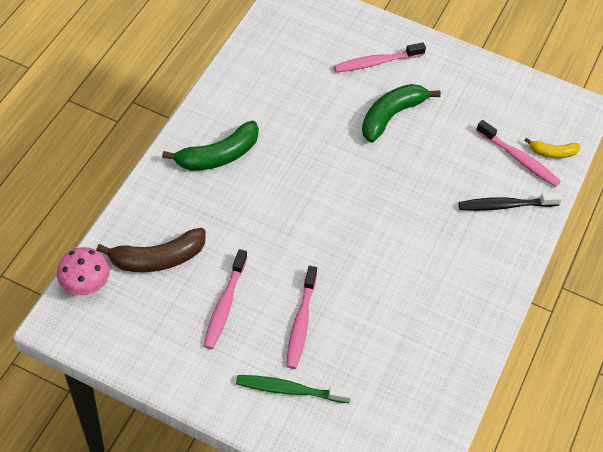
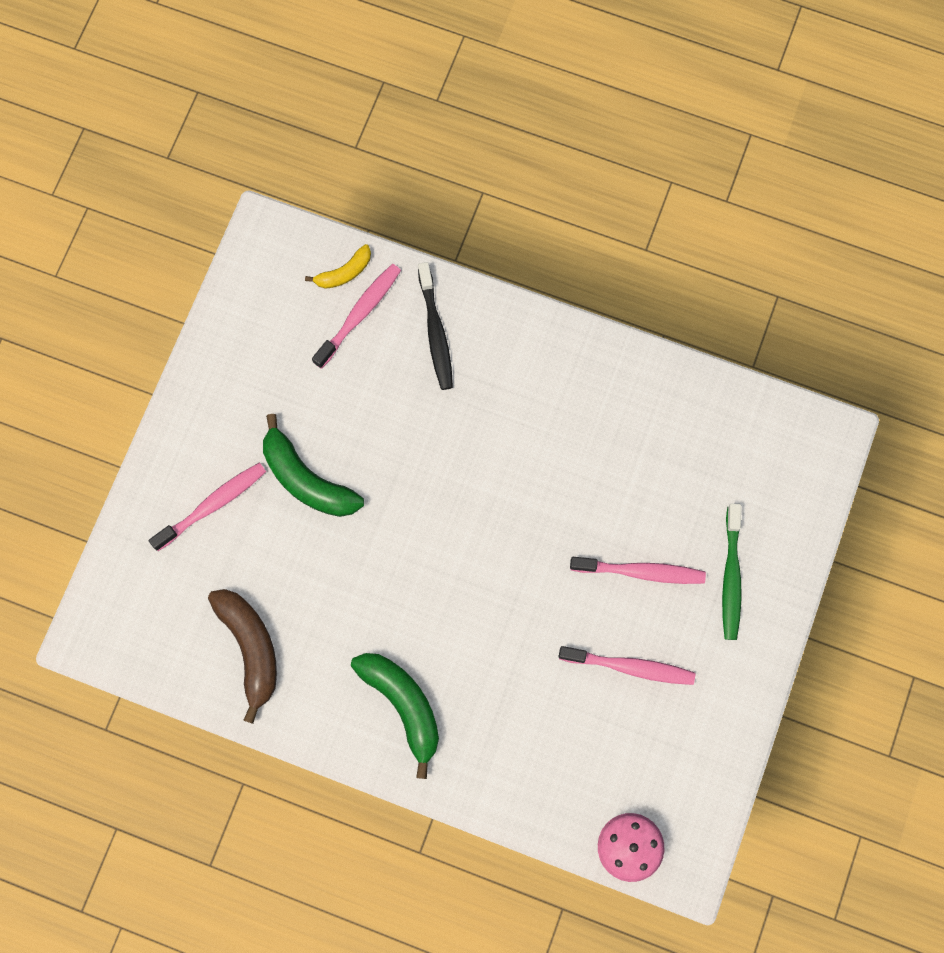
camera: 90 degrees left, 20 degrees up
brown banana [96,228,205,272] -> brown banana moved to [208,589,277,724]
pink toothbrush [334,42,426,73] -> pink toothbrush turned 105 degrees counterclockwise [149,463,266,551]
yellow banana [524,138,580,158] -> yellow banana turned 60 degrees clockwise [305,244,371,289]

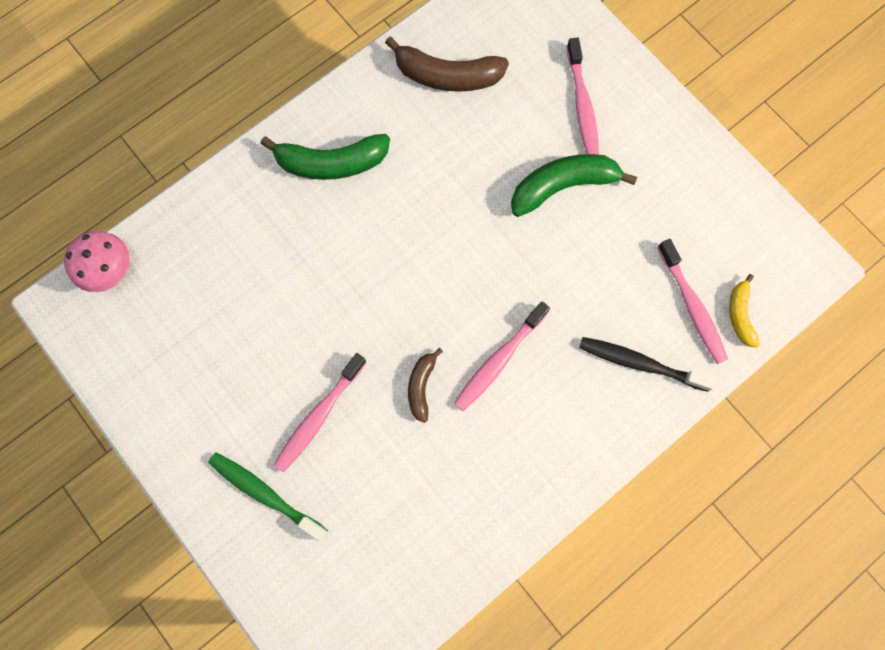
camera: 120 degrees right, 0 degrees up
pink toothbrush [559,646,695,685] -> pink toothbrush moved to [454,302,550,411]
none -> brown banana [408,348,443,423]

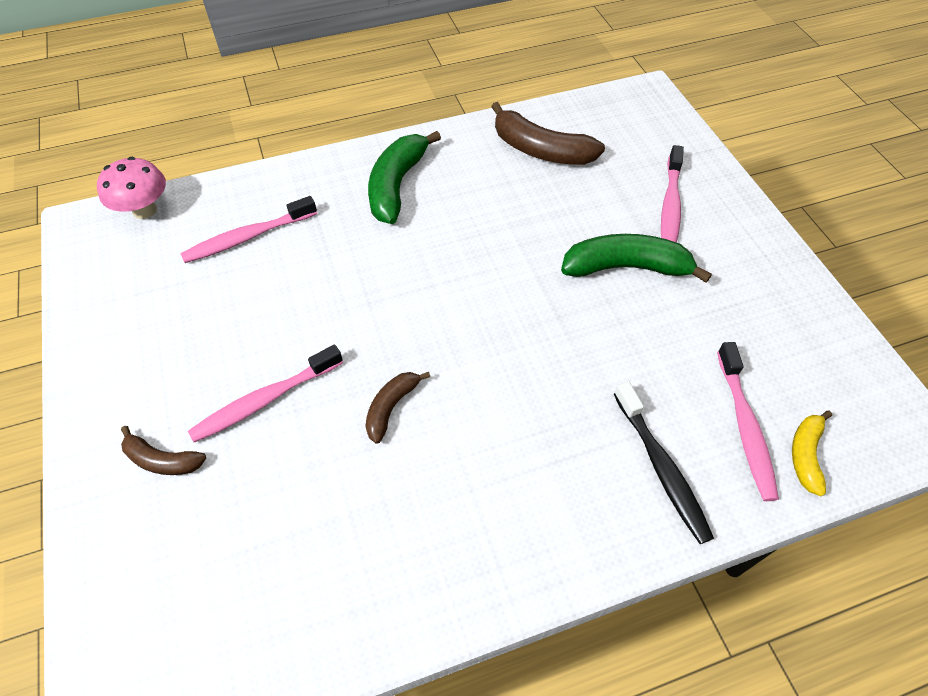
camera: 20 degrees right, 20 degrees down
green toothbrush [208,452,328,541] -> brown banana [121,426,206,475]
green banana [260,134,390,180] -> green banana turned 90 degrees clockwise [368,131,441,224]
pink toothbrush [454,302,550,411] -> pink toothbrush moved to [180,196,317,263]
black toothbrush [579,337,716,392] -> black toothbrush turned 150 degrees counterclockwise [614,381,714,544]

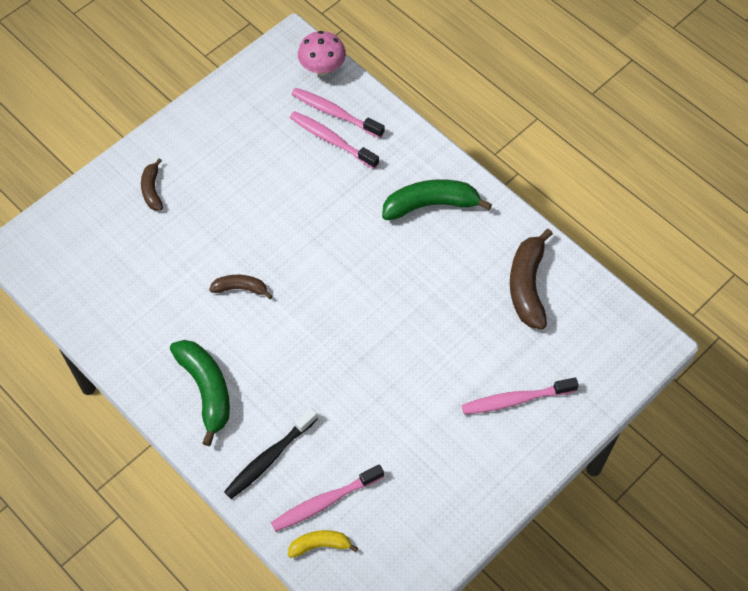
camera: 65 degrees right, 5 degrees up
pink toothbrush [188,345,343,443] -> pink toothbrush moved to [291,88,384,138]
green banana [561,234,712,283] -> green banana moved to [170,340,230,446]

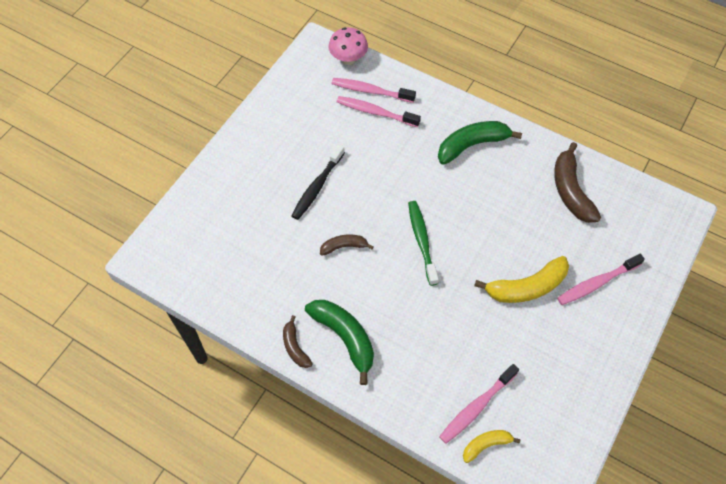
camera: 15 degrees left, 0 degrees up
brown banana [141,158,163,211] -> brown banana moved to [283,315,313,368]
black toothbrush [224,408,318,499] -> black toothbrush moved to [291,144,345,220]
none -> green toothbrush [408,201,439,286]
none -> yellow banana [474,256,569,303]

